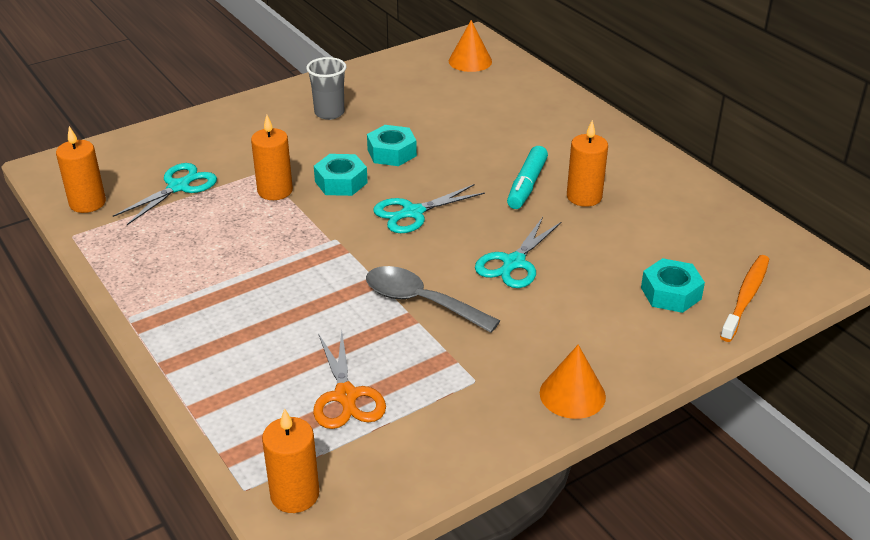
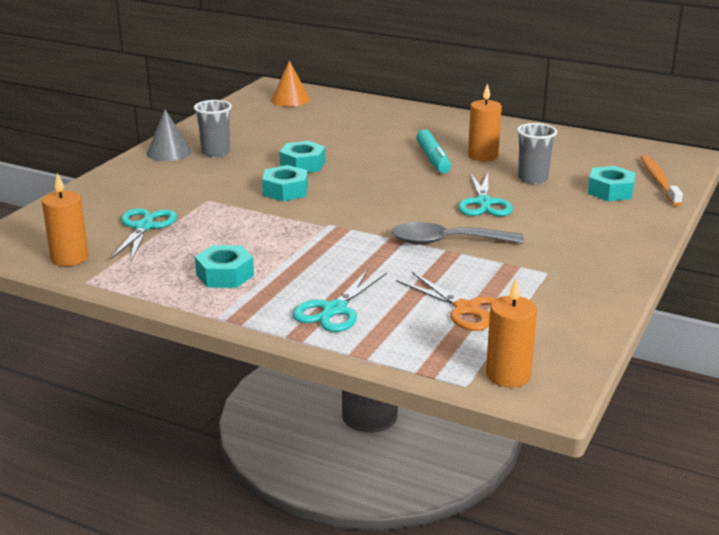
camera: 30 degrees left, 10 degrees down
orange candle [251,115,293,200] -> none
turquoise scissors [373,184,485,233] -> turquoise scissors moved to [292,269,387,332]
orange cone [540,345,606,419] -> none
none -> grey cone [146,109,192,161]
none -> turquoise nut [195,245,254,288]
none -> grey cup [517,123,557,184]

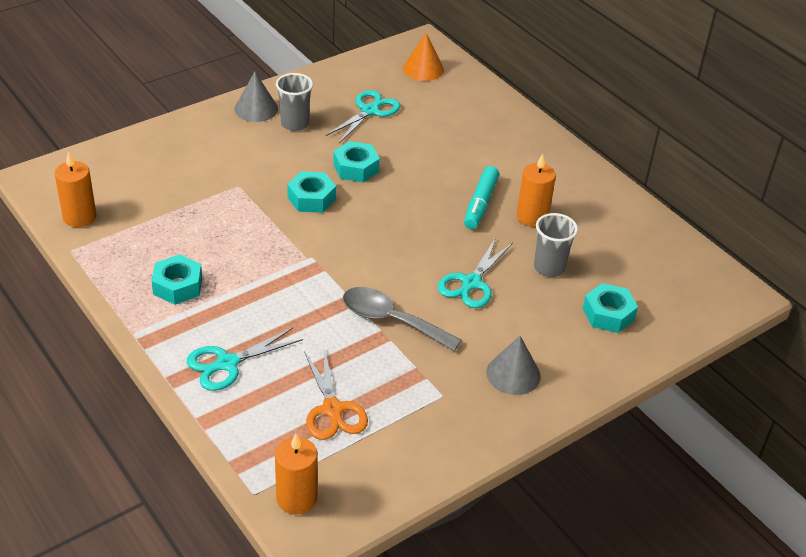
camera: 25 degrees right, 15 degrees up
turquoise scissors [111,208,177,262] -> turquoise scissors moved to [326,90,401,143]
orange toothbrush [640,155,683,206] -> none
none -> grey cone [486,336,541,395]

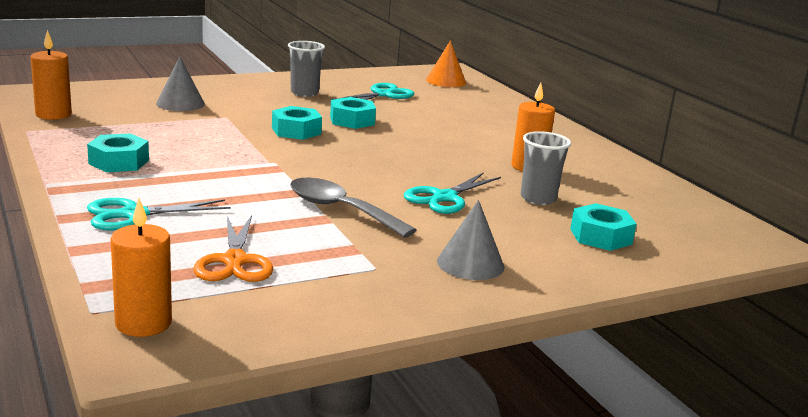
camera: 10 degrees right, 20 degrees down
grey cone [234,72,278,122] -> grey cone moved to [156,56,205,111]
turquoise marker [464,166,499,229] -> none

